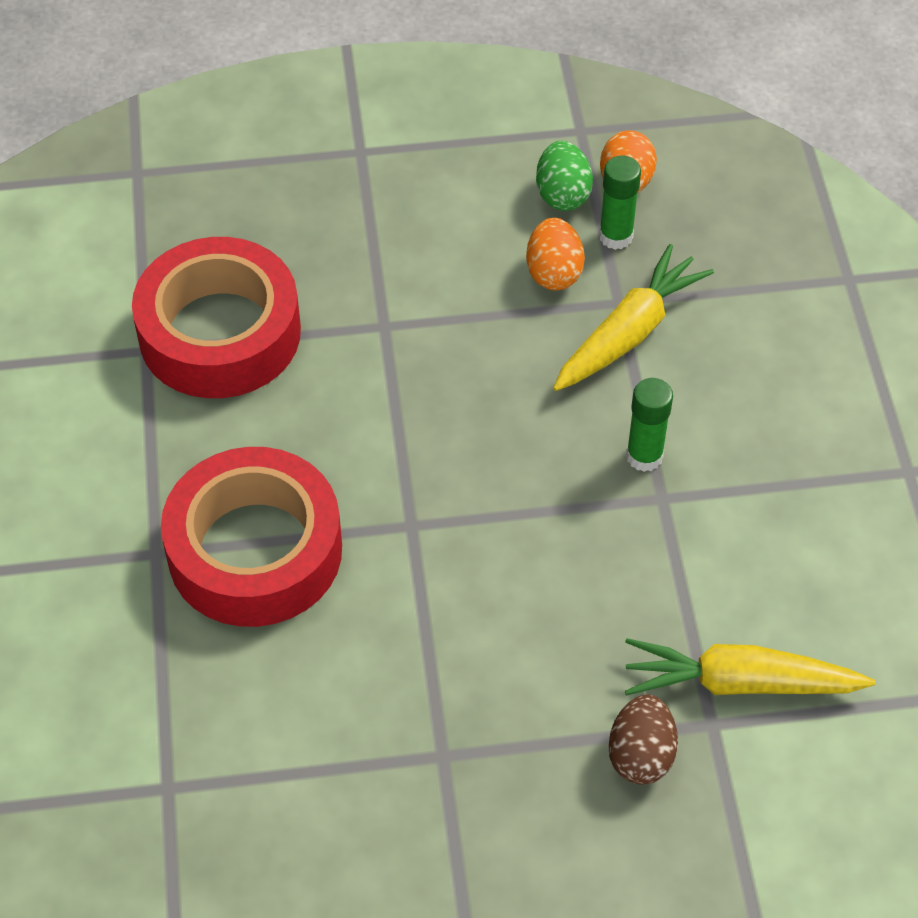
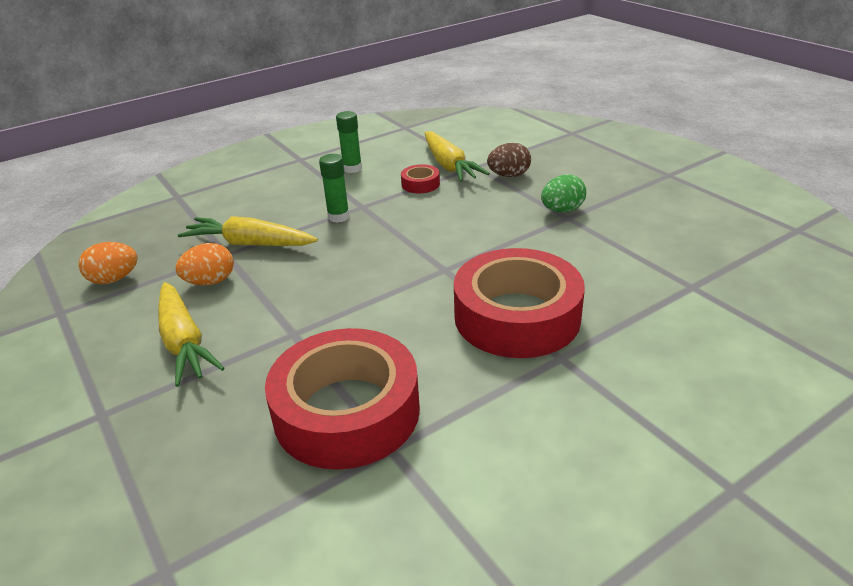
camera: 115 degrees left, 20 degrees down
green egg [536,141,593,211] -> green egg moved to [541,175,586,212]
green glue stick [599,156,641,250] -> green glue stick moved to [336,111,362,173]
none -> yellow carrot [158,282,224,387]
none -> red tape [401,164,440,193]

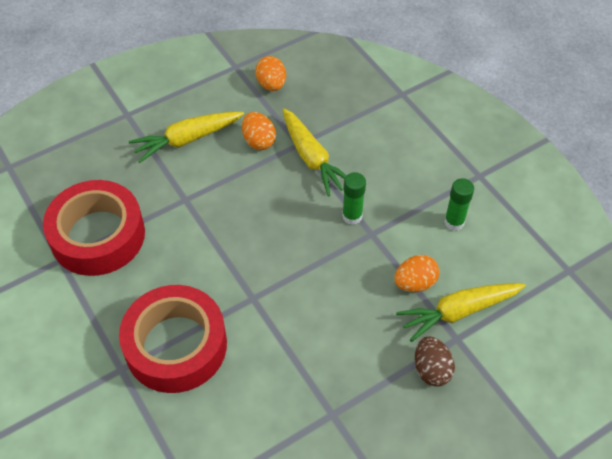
camera: 90 degrees right, 20 degrees up
yellow carrot [178,216,318,246] -> yellow carrot turned 135 degrees clockwise [283,108,347,197]
red tape [401,164,440,193] -> orange egg [394,255,440,292]
green egg [541,175,586,212] -> none

